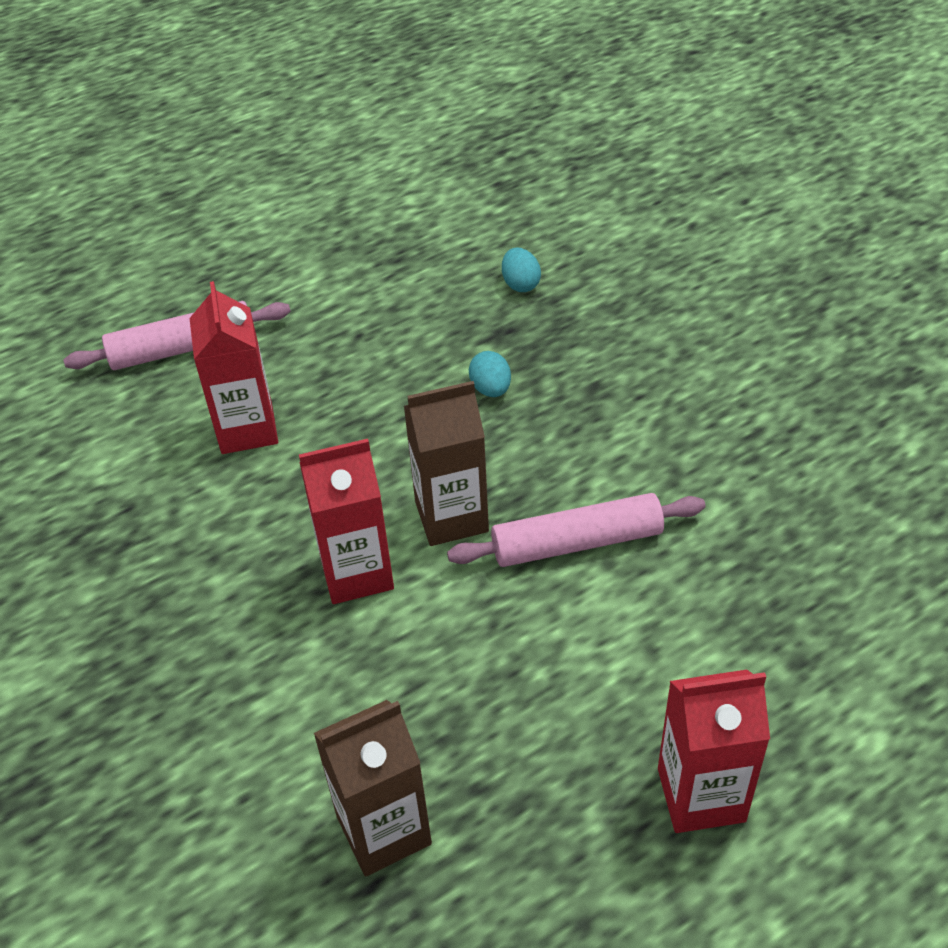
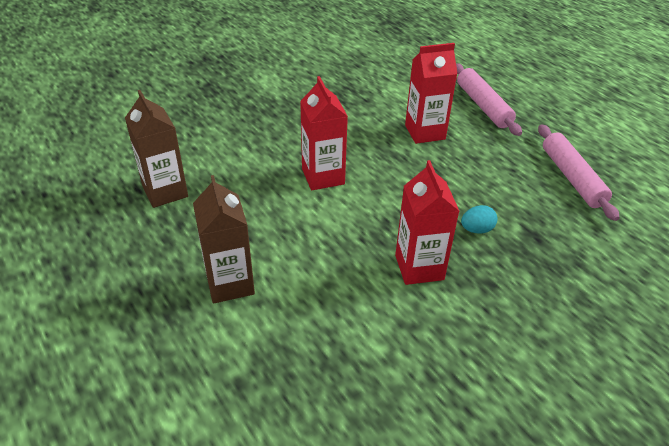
camera: 85 degrees right, 5 degrees down
brown carton [404,381,489,546] -> brown carton moved to [193,175,255,304]
pink rolling pin [447,493,705,567] -> pink rolling pin moved to [538,124,620,221]
turquoise egg [502,248,541,292] -> none
red carton [658,670,770,833] -> red carton moved to [395,160,459,285]

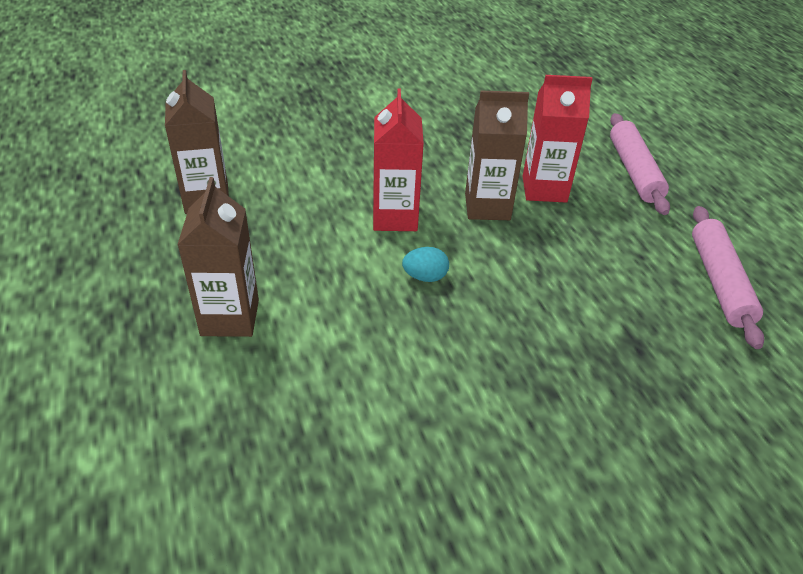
camera: 15 degrees right, 0 degrees up
red carton [395,160,459,285] -> none
turquoise egg [461,205,498,234] -> turquoise egg moved to [402,247,449,282]
none -> brown carton [465,91,529,220]

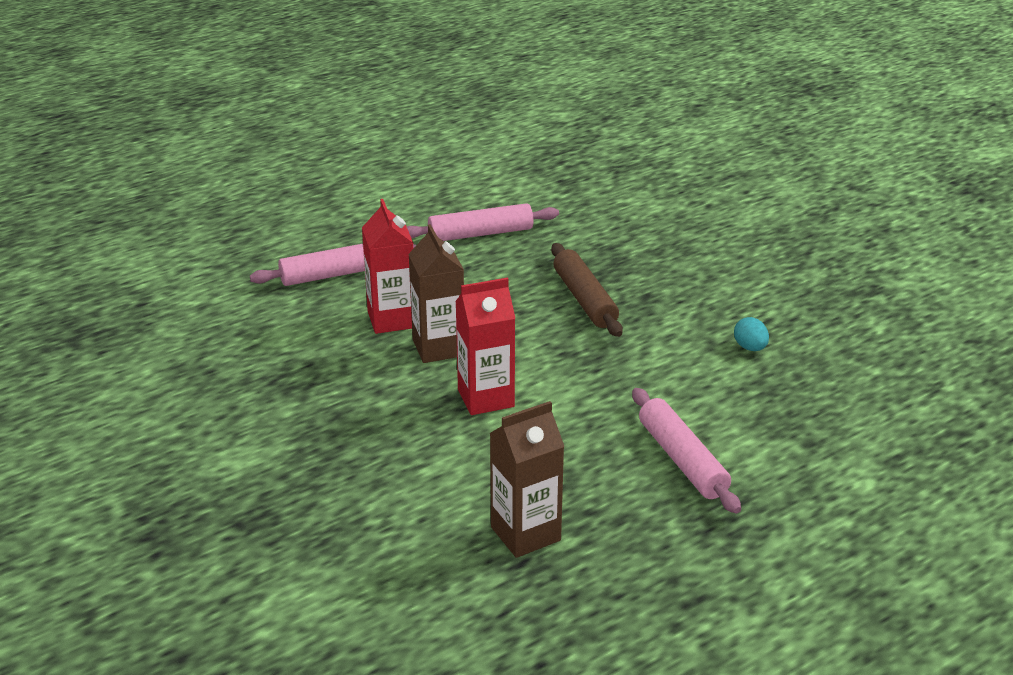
camera: 105 degrees left, 10 degrees down
brown carton [177,177,259,337] -> pink rolling pin [632,388,741,514]
turquoise egg [402,247,449,282] -> turquoise egg moved to [734,317,769,351]
none -> brown rolling pin [551,243,623,337]

